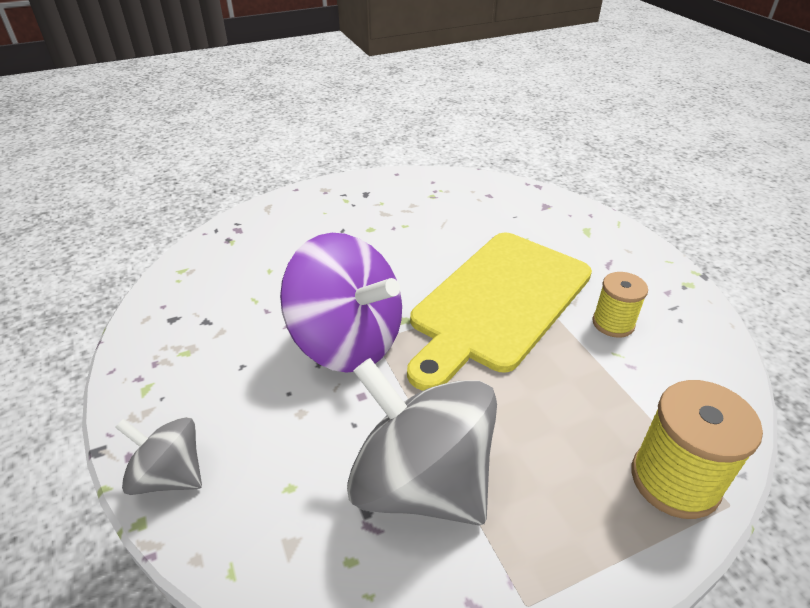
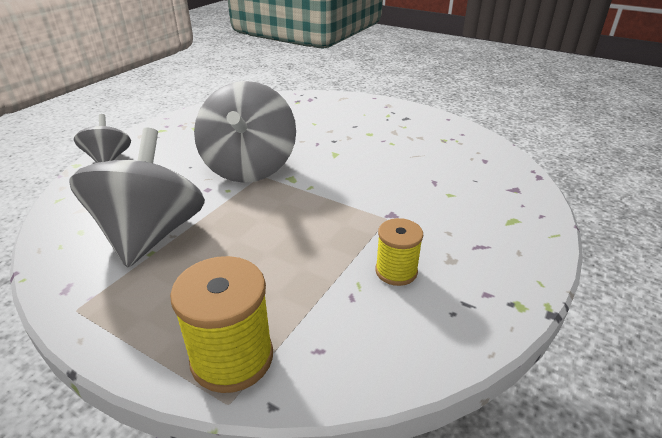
camera: 55 degrees right, 5 degrees down
purple spinning top [280,233,402,373] -> grey spinning top [194,81,296,183]
yellow cutting board [407,233,592,391] -> none

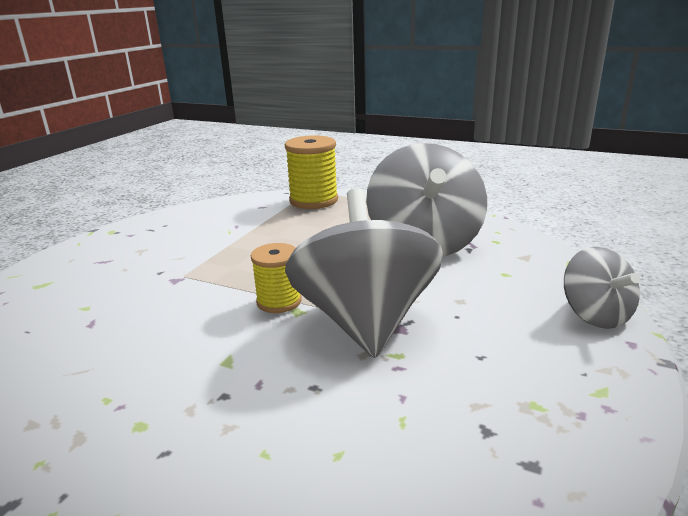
camera: 175 degrees right, 10 degrees down
yellow spool [375,218,423,286] -> yellow spool moved to [251,243,302,313]

